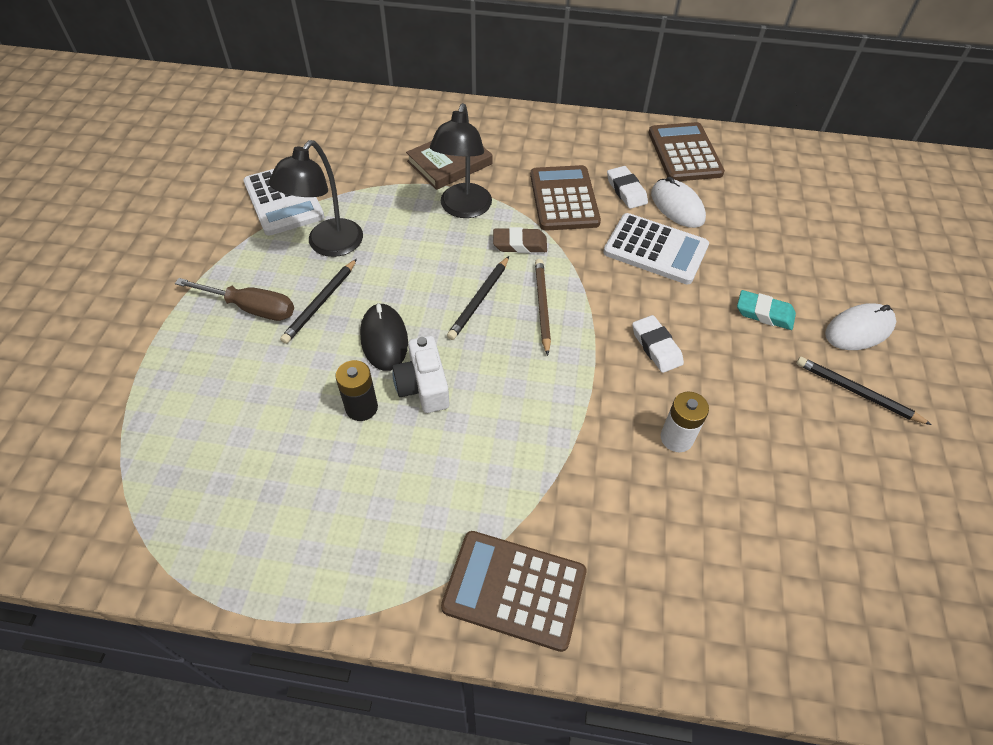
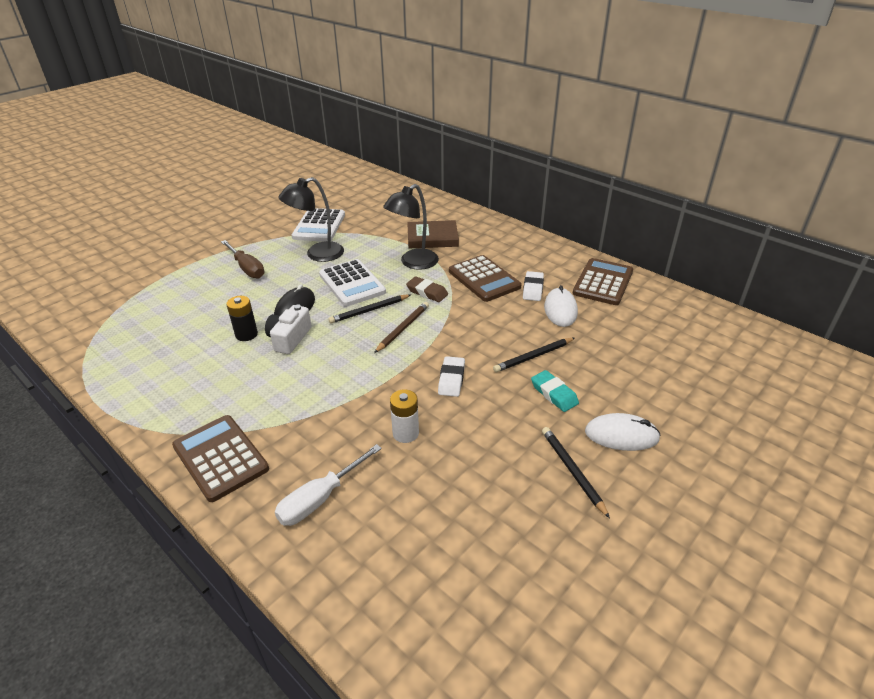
camera: 35 degrees right, 15 degrees down
black pencil [280,259,357,344] -> black pencil moved to [493,338,575,372]
brown calculator [530,165,601,231] -> brown calculator turned 120 degrees clockwise [449,255,521,302]
white calculator [603,213,709,284] -> white calculator moved to [319,259,386,306]
none -> white screwdriver [275,444,382,526]

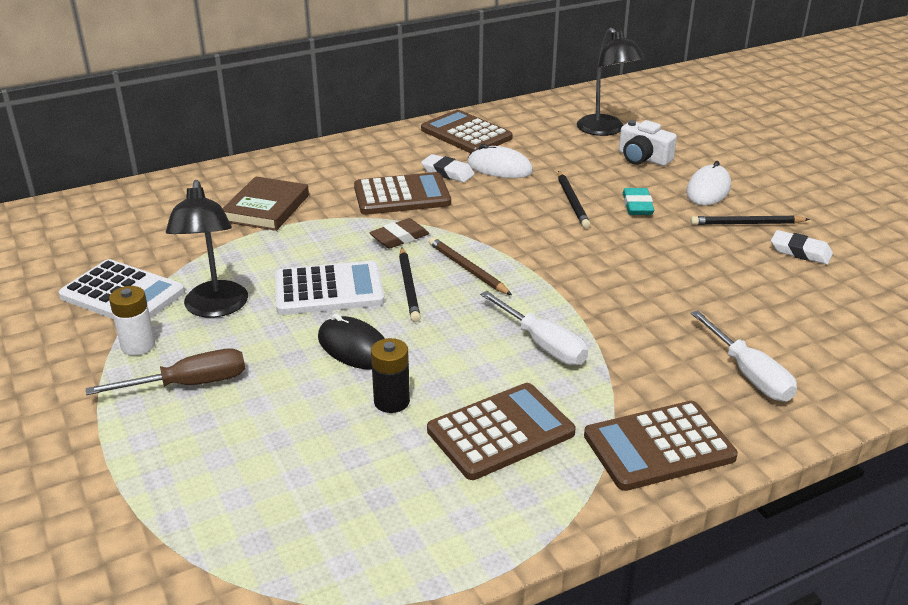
camera: 70 degrees left, 5 degrees down
white camera [265,304,312,354] -> white camera moved to [619,120,677,166]
black lamp [383,184,439,270] -> black lamp moved to [577,28,645,136]
white battery [390,389,419,443] -> white battery moved to [109,286,155,355]
white eraser [438,356,465,397] -> white eraser moved to [771,230,833,265]
turquoise eraser [531,370,579,412] -> turquoise eraser turned 75 degrees counterclockwise [623,188,654,215]
none -> brown calculator [427,383,576,480]
none -> white screwdriver [480,291,588,365]

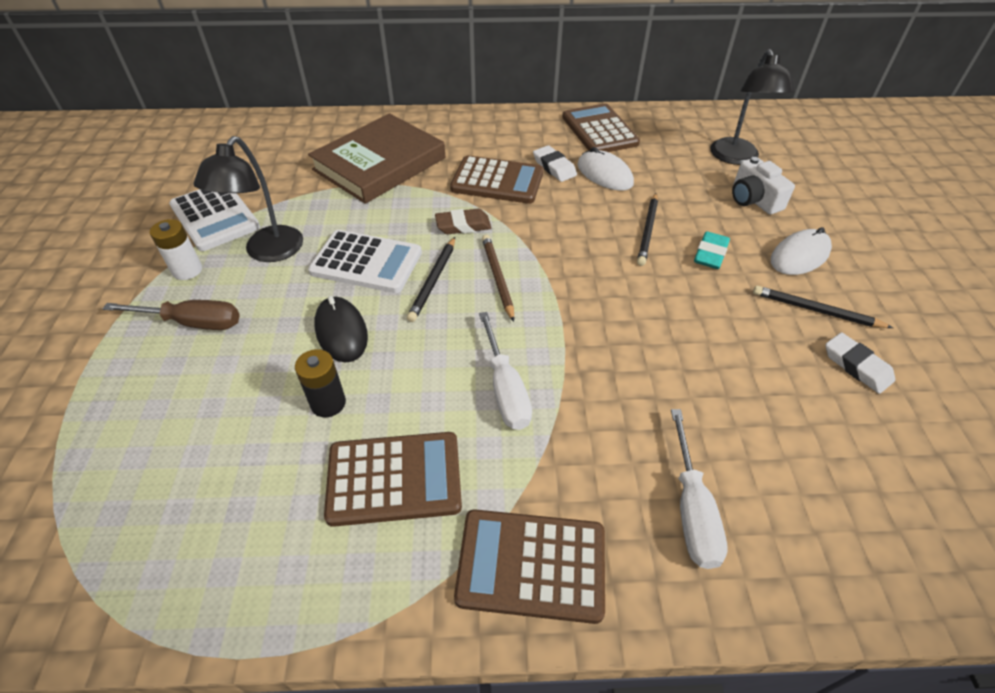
camera: 25 degrees right, 15 degrees up
brown book [222,176,309,231] -> brown book [308,113,445,204], size x1.57

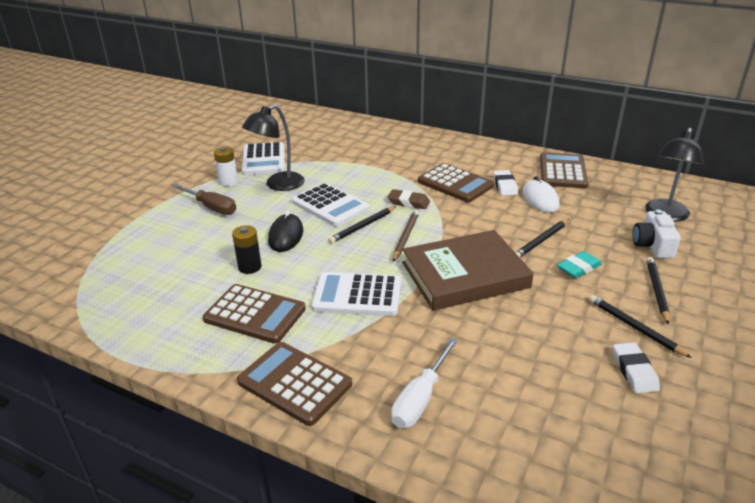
camera: 30 degrees right, 15 degrees down
brown book [308,113,445,204] -> brown book moved to [402,230,534,311]
white screwdriver [479,312,532,430] -> white calculator [311,272,401,316]
white mouse [771,227,832,275] -> black pencil [646,257,670,325]

